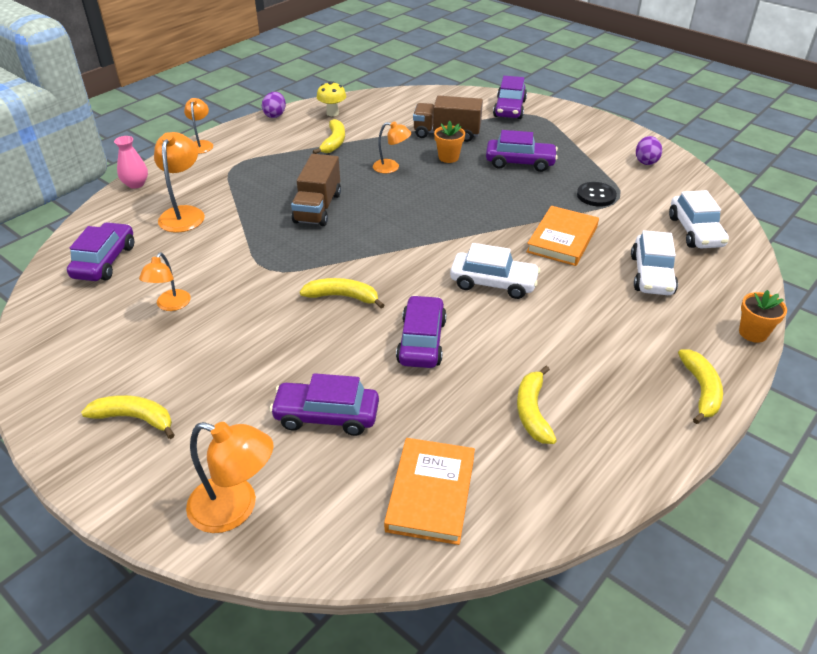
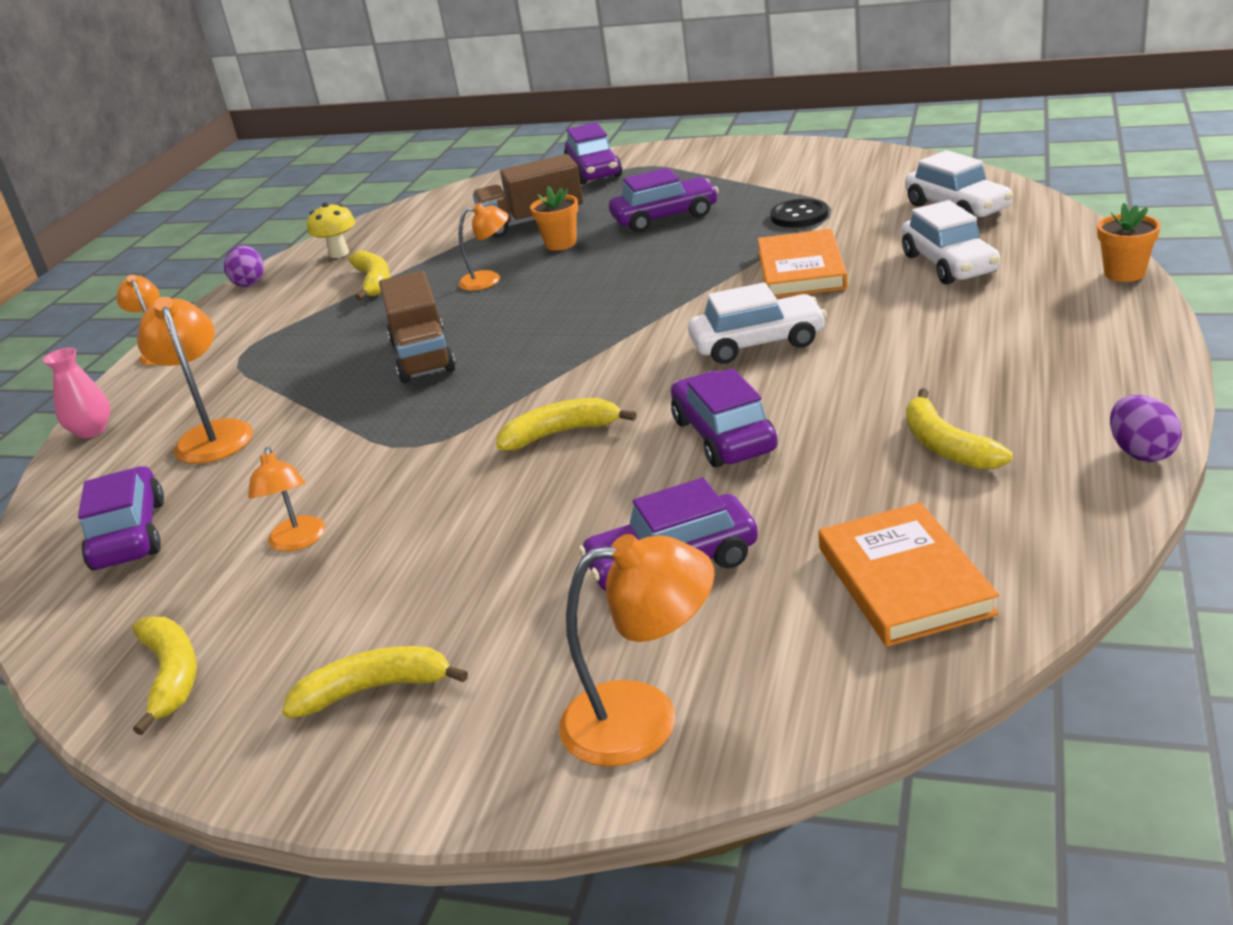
camera: 20 degrees left, 10 degrees down
purple egg [636,136,662,165] -> purple egg moved to [1110,395,1182,462]
yellow banana [678,349,723,424] -> yellow banana moved to [132,617,197,735]

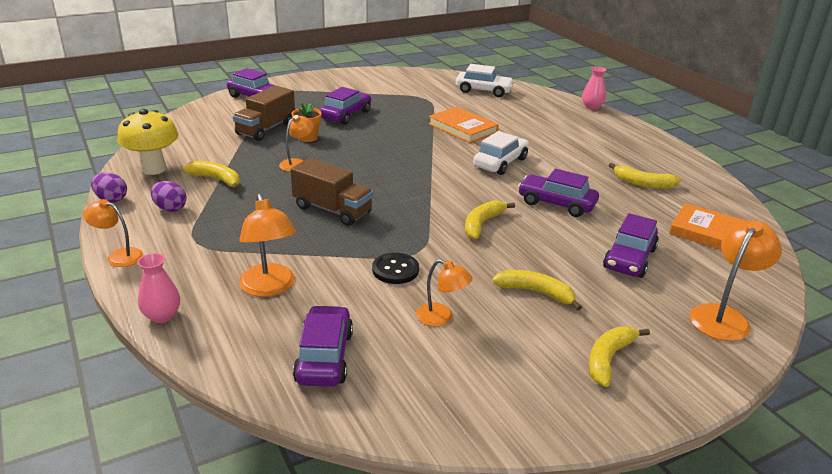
camera: 50 degrees left, 0 degrees up
purple car [78,466,164,570] -> purple car turned 60 degrees clockwise [293,305,353,387]
yellow banana [132,617,197,735] -> yellow banana moved to [492,270,582,311]
orange lamp [137,297,253,464] -> orange lamp turned 135 degrees counterclockwise [239,194,296,297]
yellow mushroom [307,202,355,258] -> yellow mushroom [117,109,178,175], size x1.66
black button [770,199,828,228] -> black button moved to [372,253,419,284]
white car [902,200,1000,285] -> none
orange flower pot [1097,203,1161,282] -> pink vase [582,67,606,110]
purple egg [1110,395,1182,462] -> purple egg moved to [151,181,186,212]

